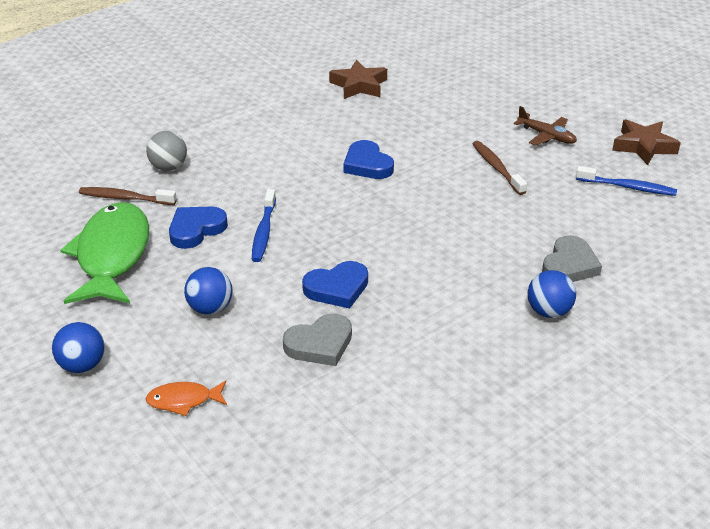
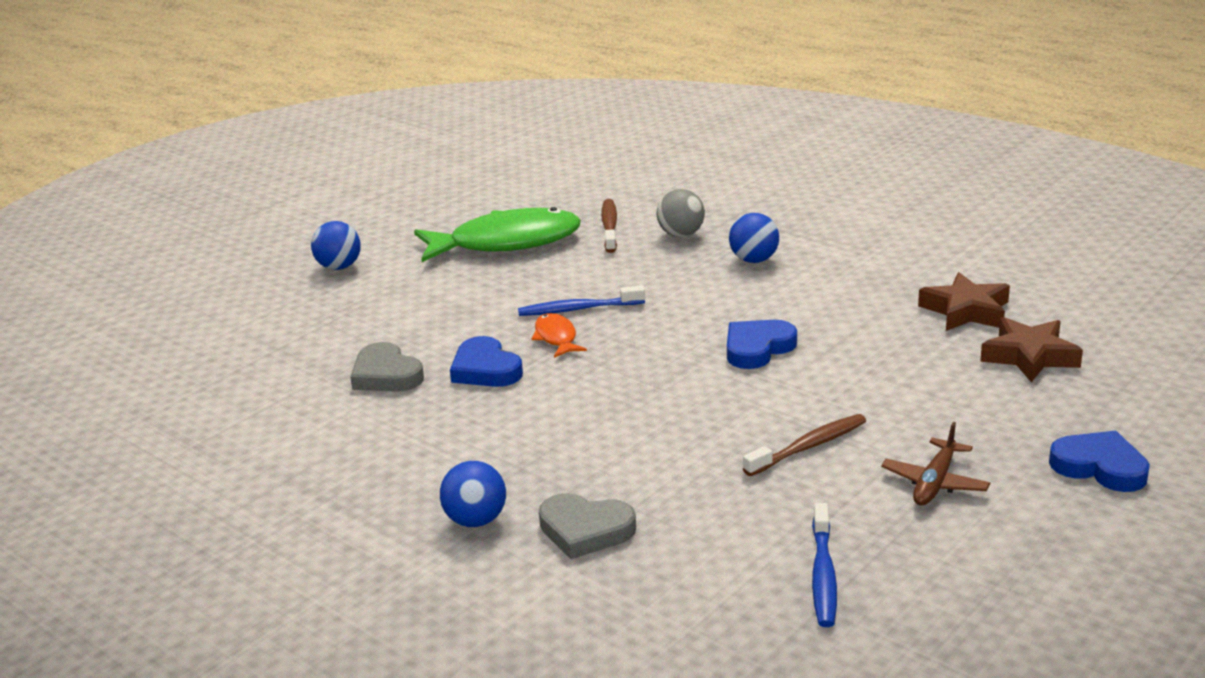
camera: 80 degrees right, 10 degrees down
orange fish [146,381,227,416] -> orange fish moved to [532,313,587,358]
blue heart [169,206,228,249] -> blue heart moved to [1049,431,1150,492]
blue ball [184,267,233,315] -> blue ball moved to [729,213,779,263]
brown star [612,119,681,165] -> brown star moved to [980,317,1083,382]

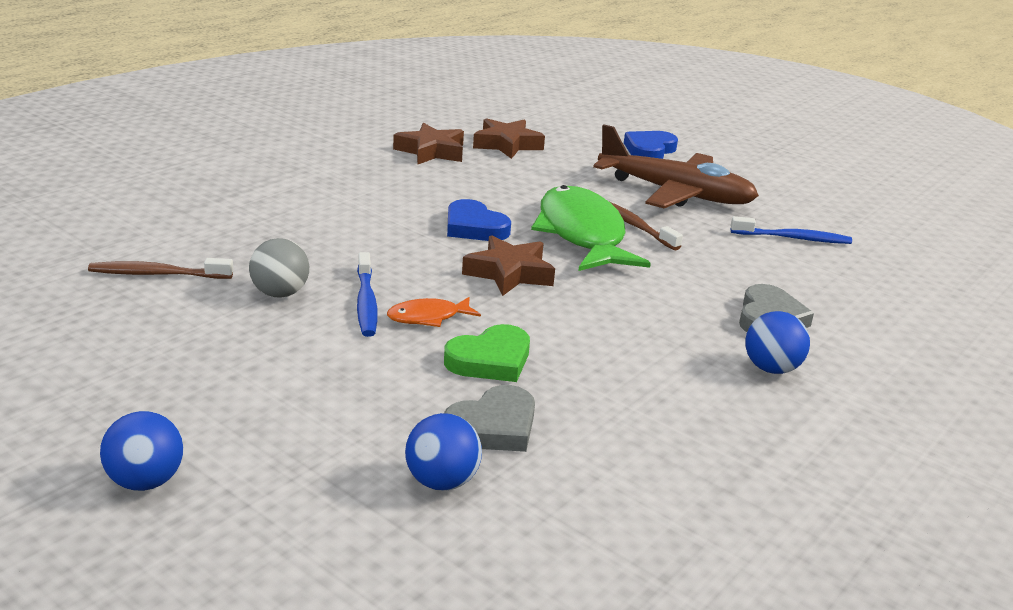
camera: 95 degrees left, 0 degrees up
green fish [414,207,581,262] -> green fish moved to [531,185,651,271]
blue heart [450,336,523,387] -> green heart [444,324,530,382]
grey ball [657,189,705,237] -> grey ball moved to [249,238,309,298]
blue ball [729,213,779,263] -> blue ball moved to [405,413,482,491]
brown plane [881,422,990,506] -> brown plane [593,125,759,208], size x2.03
none -> brown star [462,235,555,296]

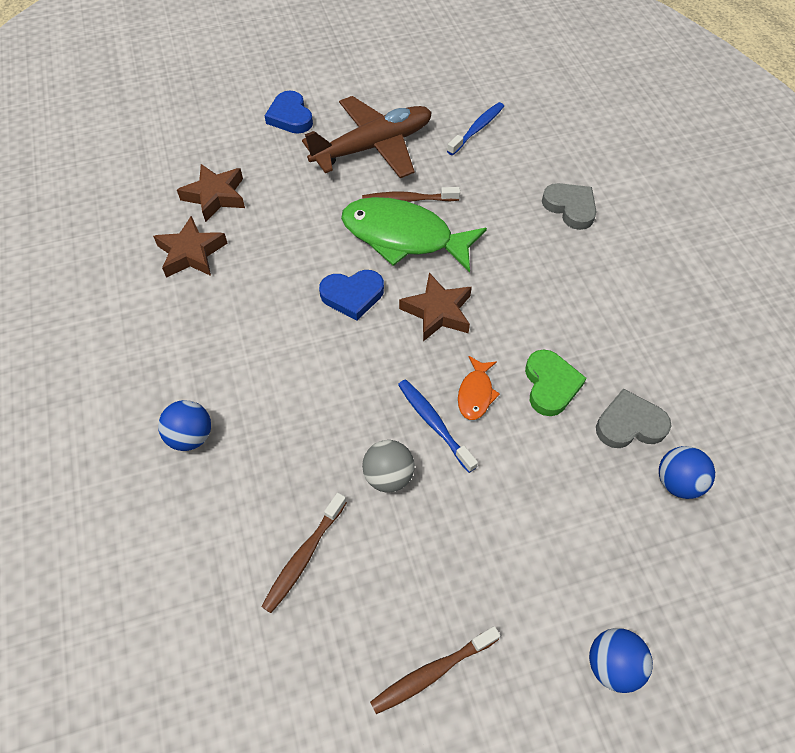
camera: 55 degrees left, 30 degrees up
blue toothbrush [357,252,377,337] -> blue toothbrush turned 150 degrees counterclockwise [398,379,478,473]
grey heart [444,385,535,452] -> grey heart turned 90 degrees counterclockwise [596,389,672,448]
blue ball [745,311,810,374] -> blue ball moved to [158,400,211,451]
none -> brown toothbrush [370,626,500,714]

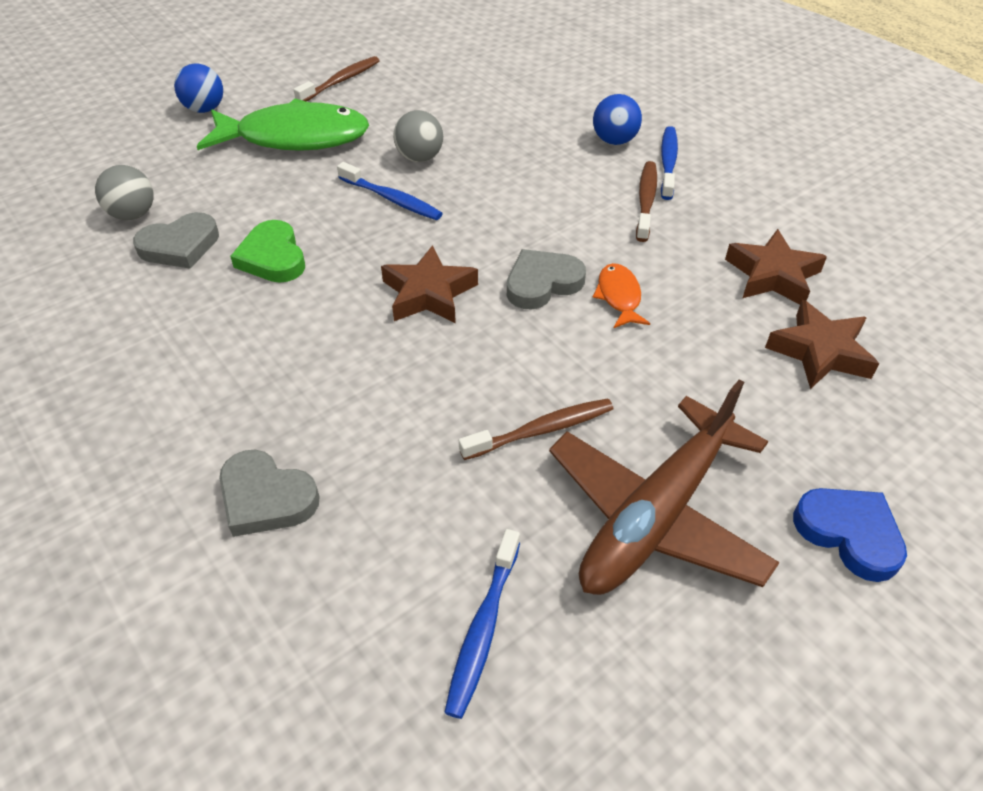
camera: 160 degrees right, 10 degrees down
brown toothbrush [261,493,347,613] -> brown toothbrush moved to [636,161,657,242]
blue heart [319,270,384,320] -> grey heart [507,249,586,309]
green fish [341,197,487,273] -> green fish moved to [197,98,369,151]
orange fish [458,356,500,420] -> orange fish moved to [593,263,650,328]
blue ball [659,446,715,499] -> grey ball [95,165,154,220]
none -> blue toothbrush [661,126,678,200]

